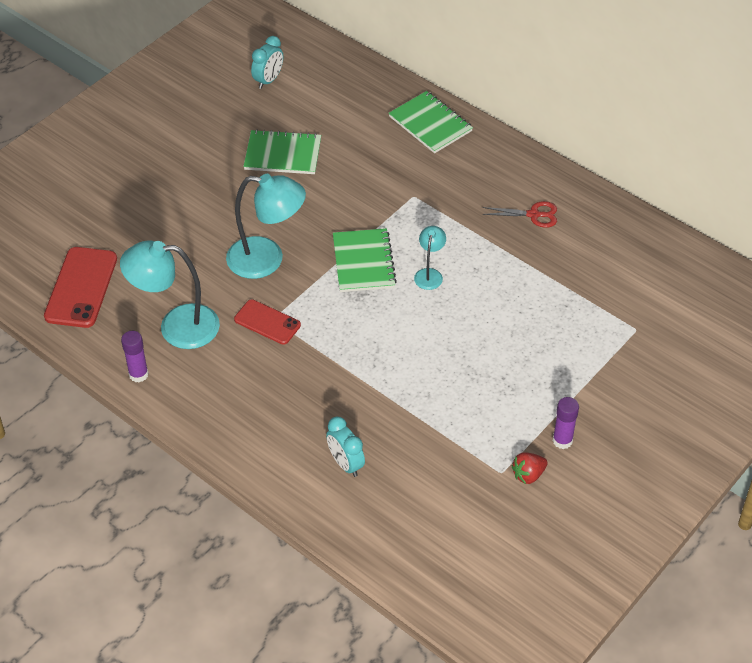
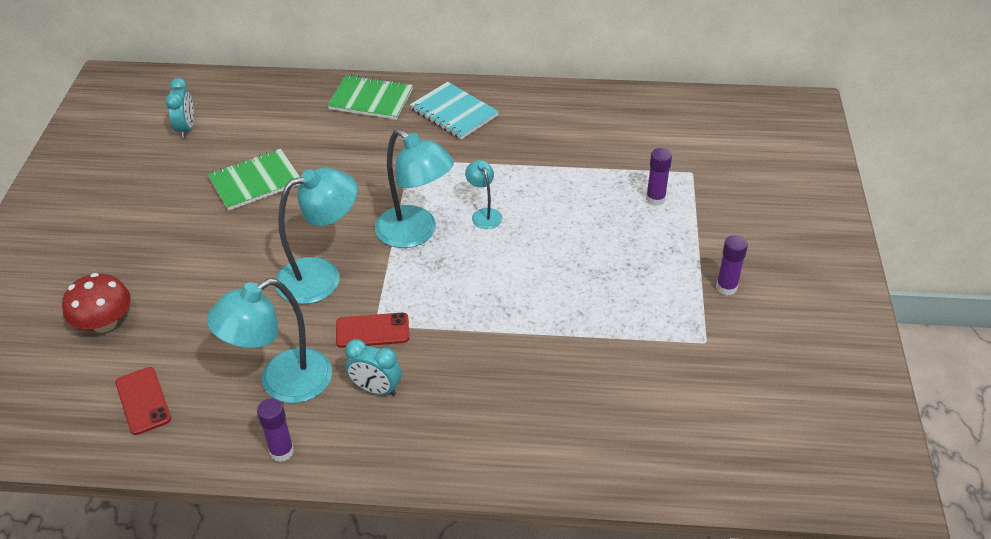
camera: 35 degrees left, 5 degrees down
red phone [44,247,117,328] -> red phone [115,367,171,435], size x0.63
turquoise clock [326,417,365,477] -> turquoise clock moved to [345,339,401,396]
green notebook [333,228,397,292] -> turquoise lamp [375,129,454,248]
red scissors [482,201,557,228] -> none
red strawberry [512,452,548,484] -> none
none -> red mushroom [62,273,131,333]
none -> turquoise notebook [410,82,499,139]
none -> purple glue stick [646,148,672,206]

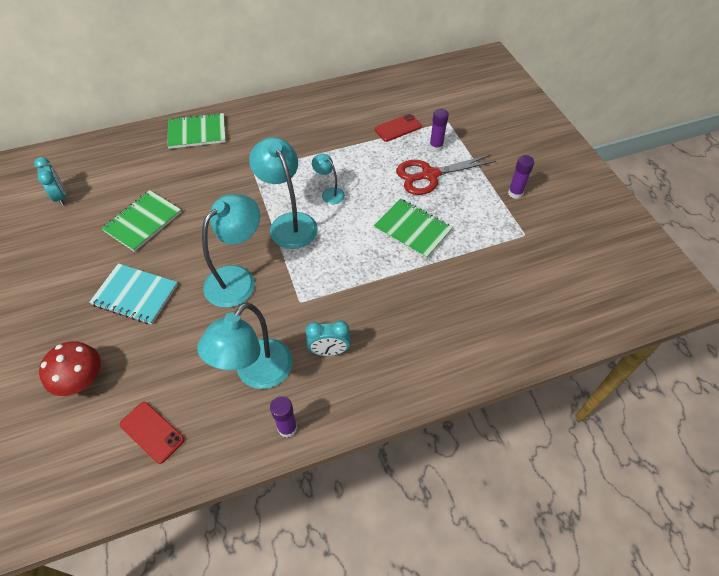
camera: 25 degrees left, 10 degrees up
red phone [336,313,409,348] -> red phone moved to [375,114,422,142]
turquoise lamp [375,129,454,248] -> turquoise lamp turned 135 degrees counterclockwise [249,137,318,249]
turquoise notebook [410,82,499,139] -> turquoise notebook moved to [89,263,178,324]
none -> green notebook [374,199,453,259]
none -> red scissors [396,154,496,195]

